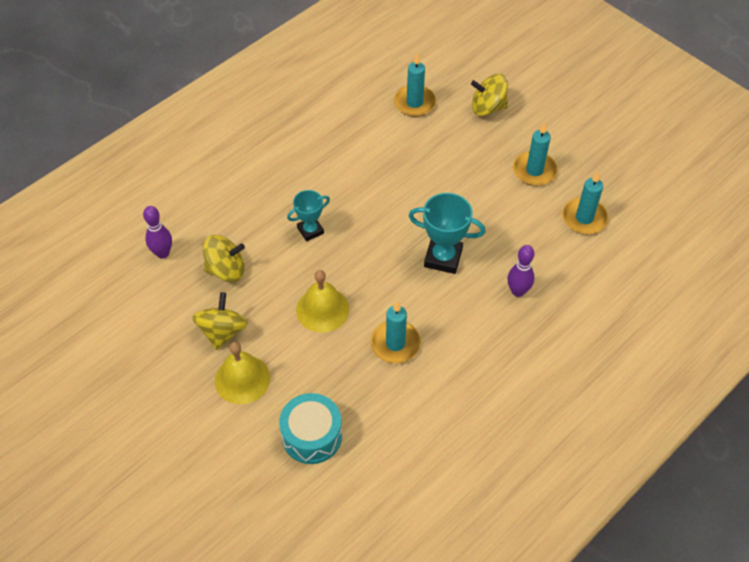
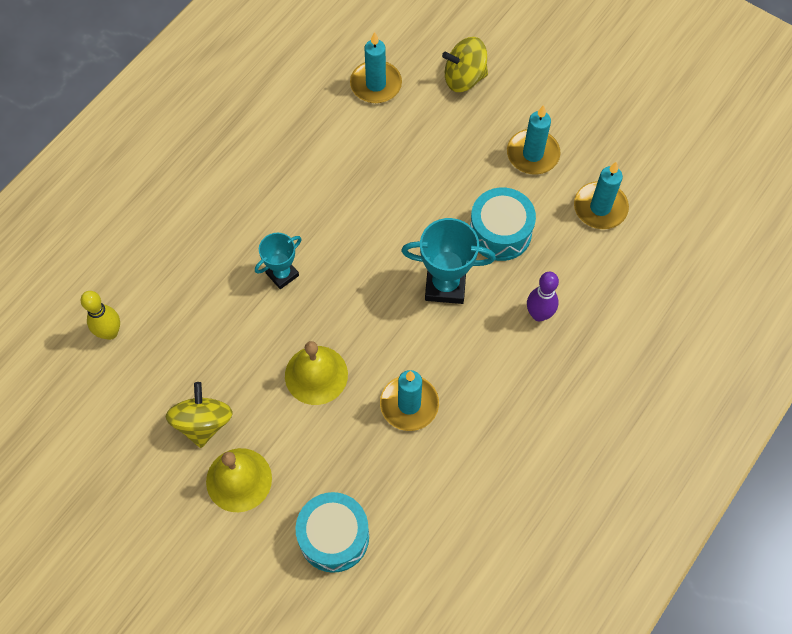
camera: 10 degrees left, 10 degrees up
purple bowling pin [143,206,172,259] -> yellow bowling pin [81,291,120,340]
yellow spinning top [203,235,245,282] -> none
none -> turquoise drum [470,188,536,261]

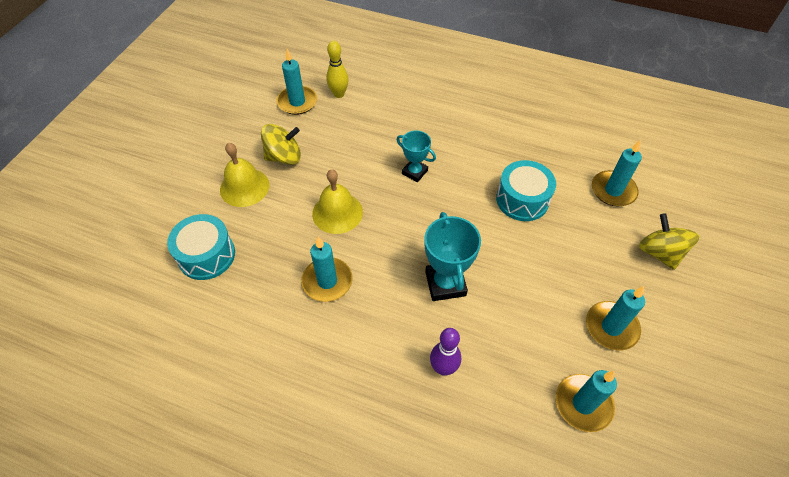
camera: 75 degrees right, 10 degrees down
turquoise drum [470,188,536,261] -> turquoise drum moved to [496,160,556,221]
none -> turquoise candle [276,49,317,115]

